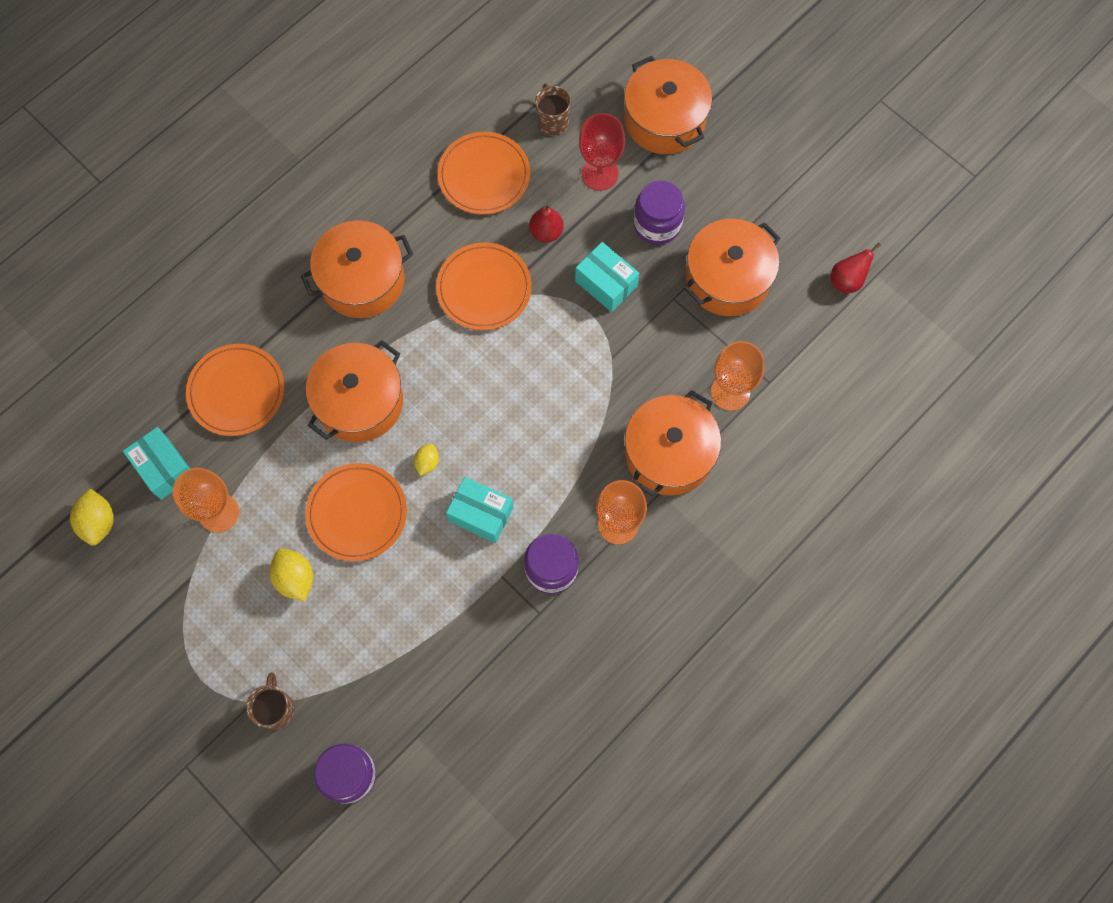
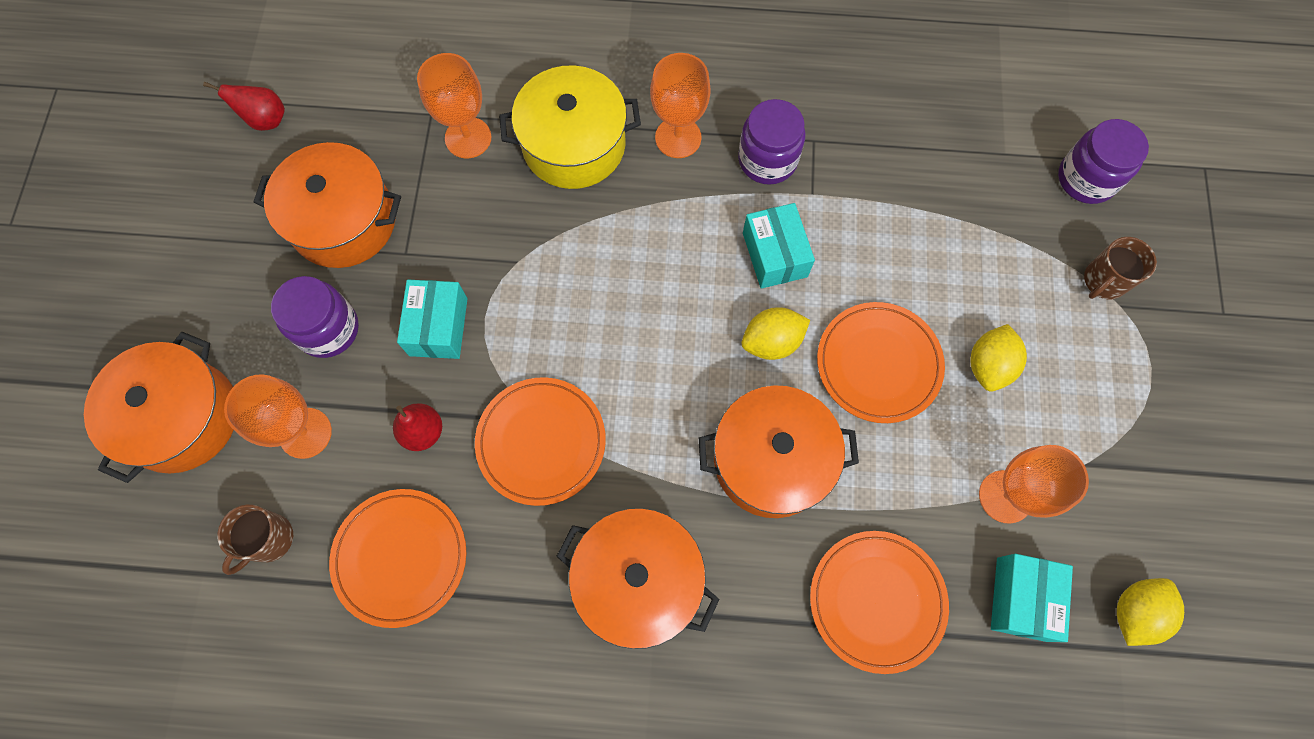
camera: 130 degrees left, 0 degrees up
yellow lemon [414,444,439,476] -> yellow lemon [741,307,810,360], size x1.65
red goblet [579,113,625,191] -> orange goblet [224,374,332,459]
orange pot [625,390,721,496] -> yellow pot [499,65,641,189]

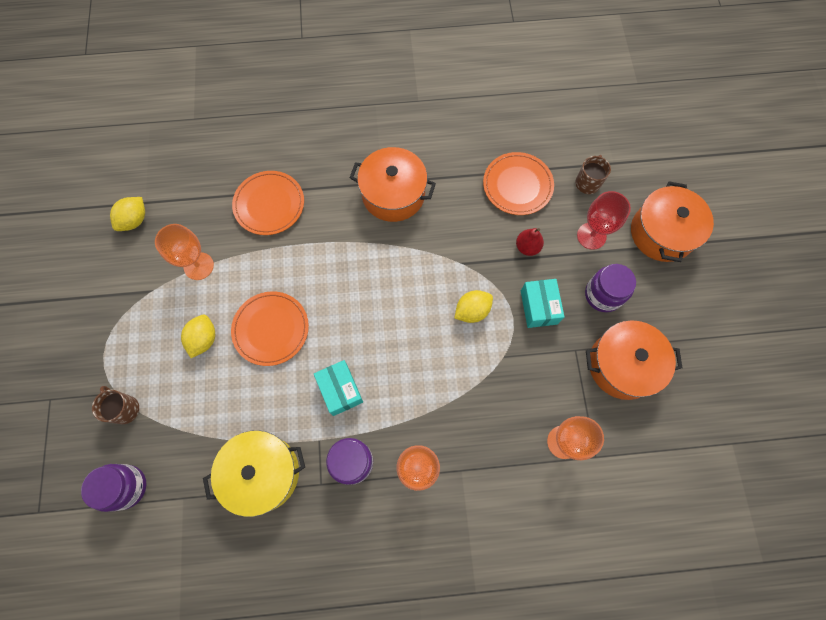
camera: 170 degrees right, 0 degrees up
red pear [203,82,285,131] -> none
orange goblet [224,374,332,459] -> red goblet [577,191,631,250]
orange plate [475,377,606,506] -> none
yellow pot [499,65,641,189] -> yellow pot moved to [203,430,305,517]
orange pot [699,385,859,518] -> none
yellow lemon [741,307,810,360] -> yellow lemon moved to [454,290,493,323]
turquoise box [991,554,1073,642] -> none
brown mug [1084,237,1157,299] -> brown mug turned 75 degrees counterclockwise [92,386,139,424]

